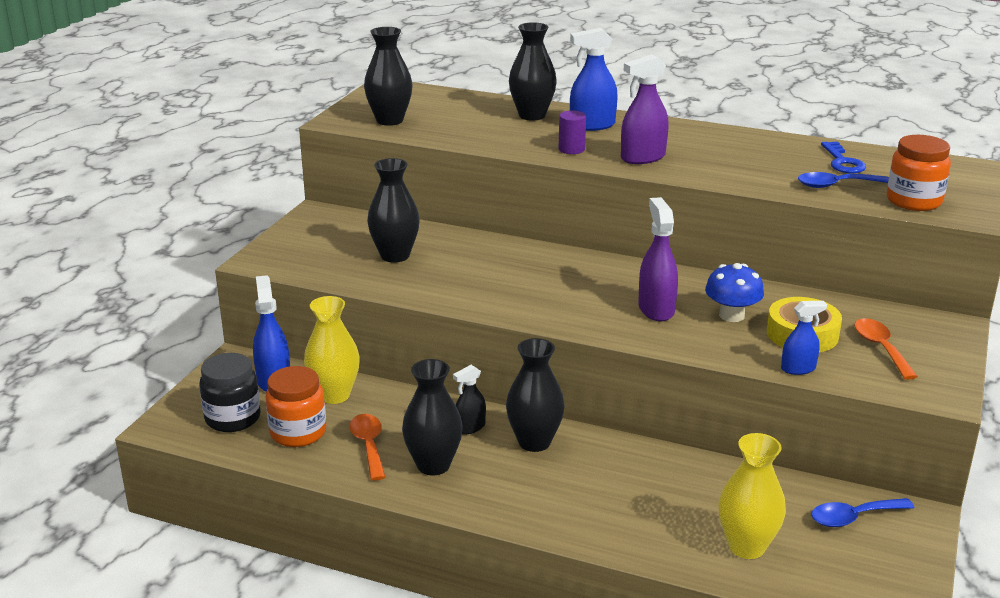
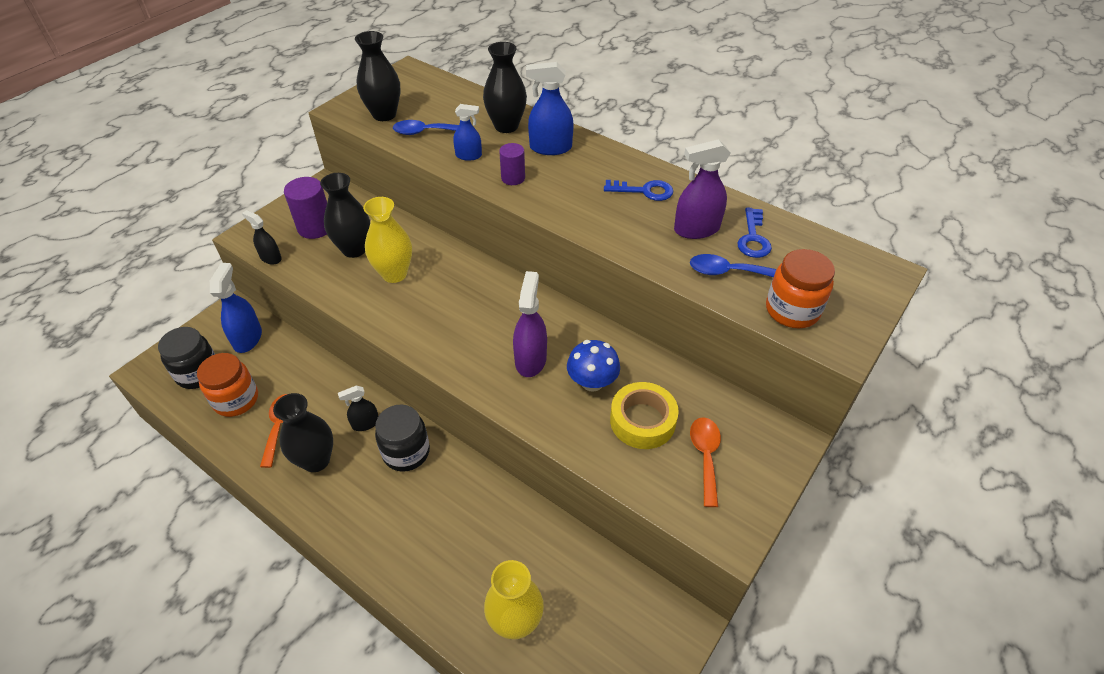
camera: 15 degrees right, 20 degrees up
yellow vase [304,296,360,404] -> yellow vase moved to [363,197,412,283]
black vase [506,338,565,452] -> black jar [375,405,430,472]
purple spray bottle [621,54,669,164] -> purple spray bottle moved to [674,139,730,239]
blue spray bottle [781,301,827,375] -> blue spray bottle moved to [453,104,482,161]
blue spoon [811,498,914,527] -> blue spoon moved to [393,120,459,135]
none -> black spray bottle [242,210,282,265]
none -> purple cylinder [284,177,327,239]
none -> blue key [604,180,673,201]

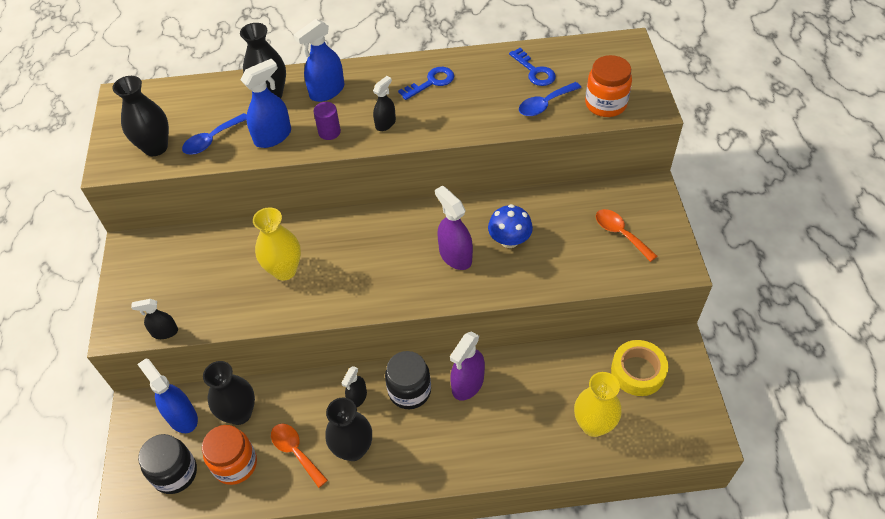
camera: 40 degrees left, 5 degrees up
purple cylinder [284,177,327,239] -> none
black vase [320,173,370,258] -> black vase moved to [203,361,255,425]
blue spray bottle [453,104,482,161] -> blue spray bottle [241,59,291,148], size x1.62
yellow tape [610,382,679,449] -> yellow tape moved to [611,340,668,396]
purple spray bottle [674,139,730,239] -> purple spray bottle moved to [450,332,485,401]
none -> black spray bottle [373,76,396,131]

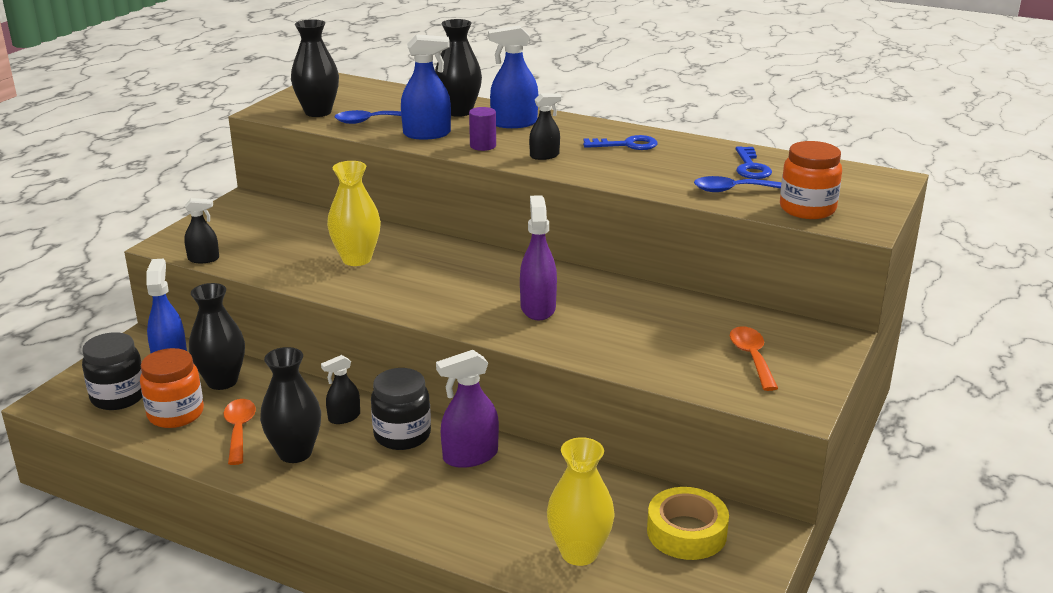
camera: 30 degrees right, 25 degrees down
black spray bottle [131,299,178,339] -> black spray bottle turned 150 degrees clockwise [184,198,219,263]
blue mushroom [488,204,533,248] -> none

